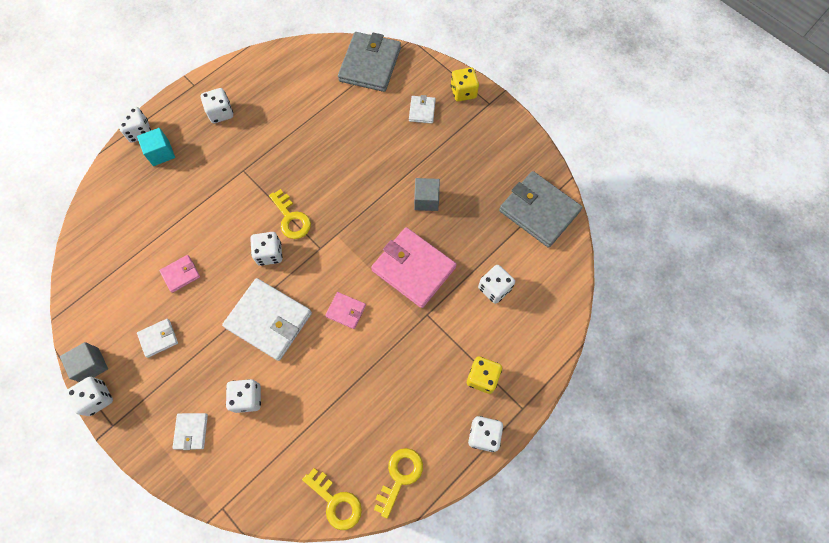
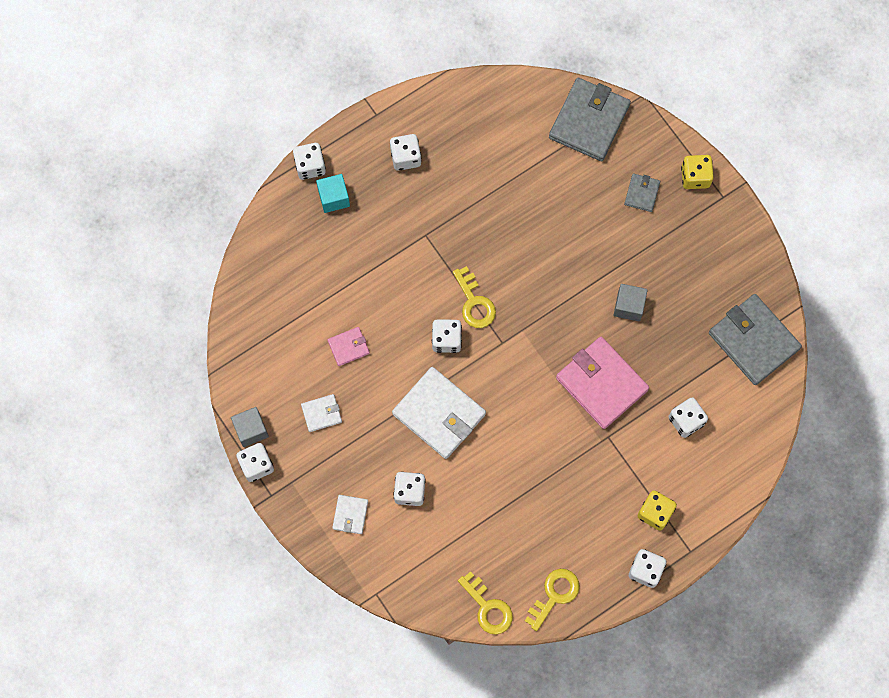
camera: 10 degrees right, 5 degrees up
pink wallet [325,292,366,329] -> none
white wallet [409,95,436,123] -> grey wallet [624,173,660,212]

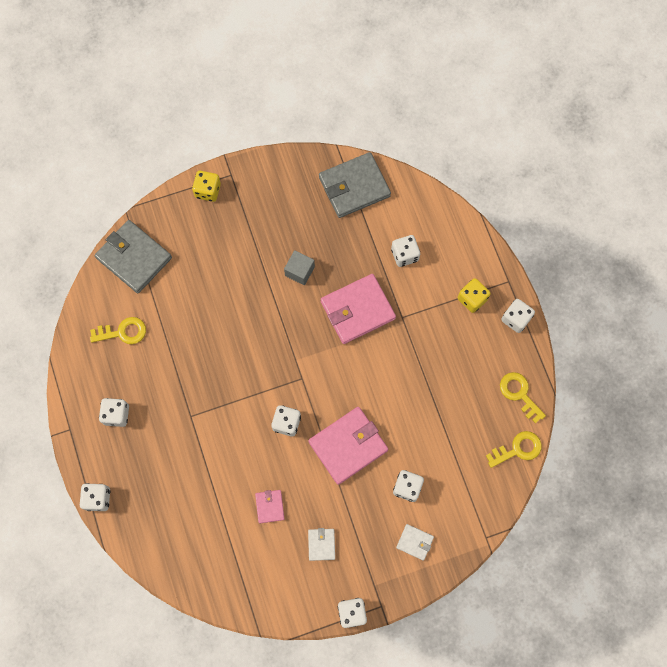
camera: 75 degrees left, 0 degrees up
grey cube [231,407,269,447] -> none
turquoise cube [316,174,350,213] -> none
white wallet [392,367,486,459] -> pink wallet [308,407,388,485]
yellow key [453,266,496,328] -> yellow key moved to [90,317,146,344]
grey wallet [624,173,660,212] -> none

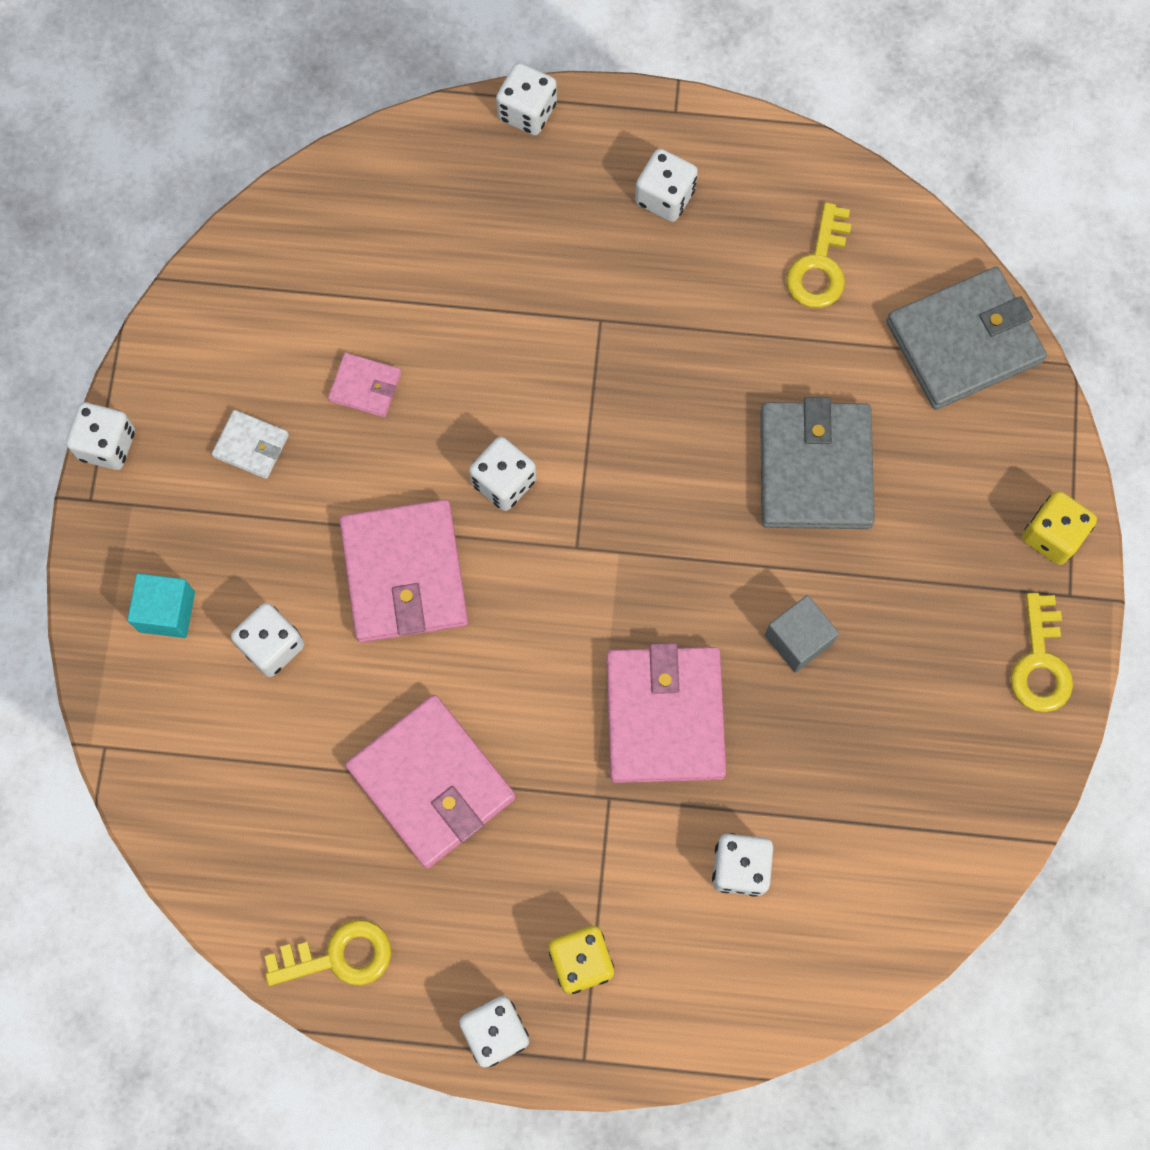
camera: 115 degrees right, 0 degrees up
grey wallet [319,152,391,218] -> grey wallet moved to [760,397,875,529]
white wallet [396,524,434,561] -> turquoise cube [127,573,195,638]
yellow key [486,431,542,468] -> yellow key moved to [1011,593,1073,712]
none -> pink wallet [346,695,516,868]

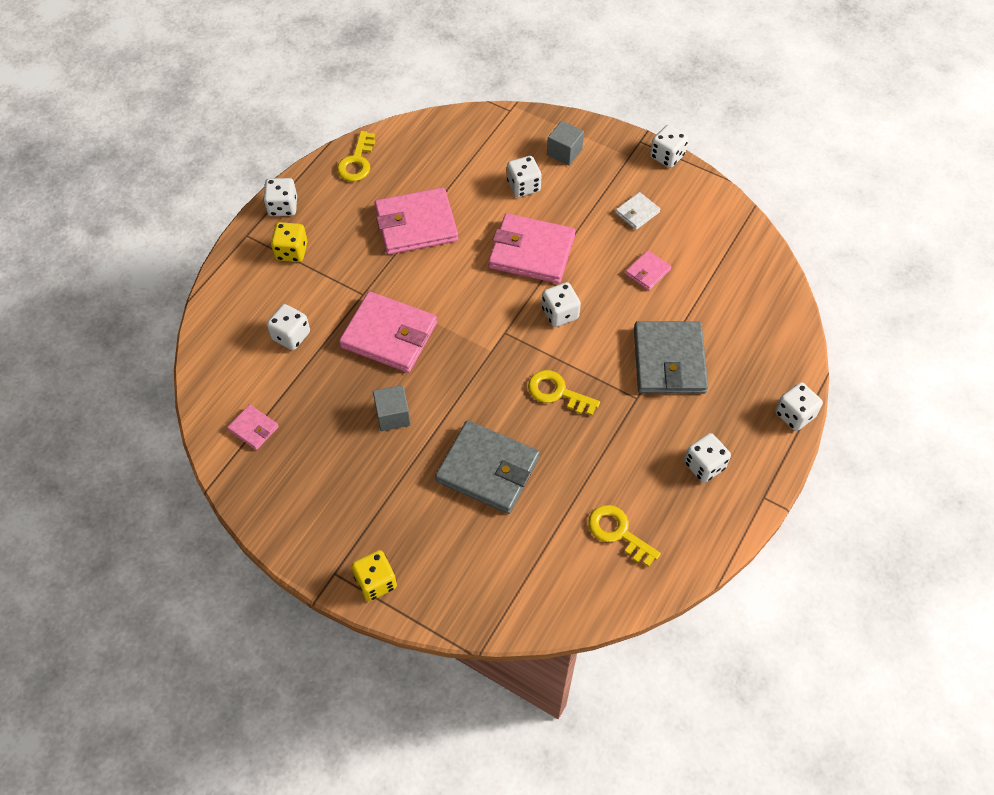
camera: 115 degrees right, 15 degrees down
turquoise cube [127,573,195,638] -> grey cube [547,121,584,166]
grey wallet [886,267,1047,410] -> grey wallet moved to [634,321,708,394]
yellow key [1011,593,1073,712] -> yellow key moved to [528,370,600,416]
none -> pink wallet [227,404,279,450]

